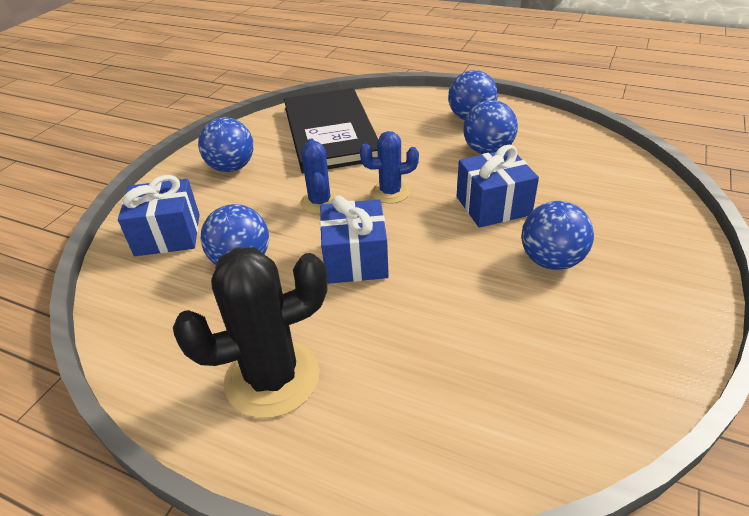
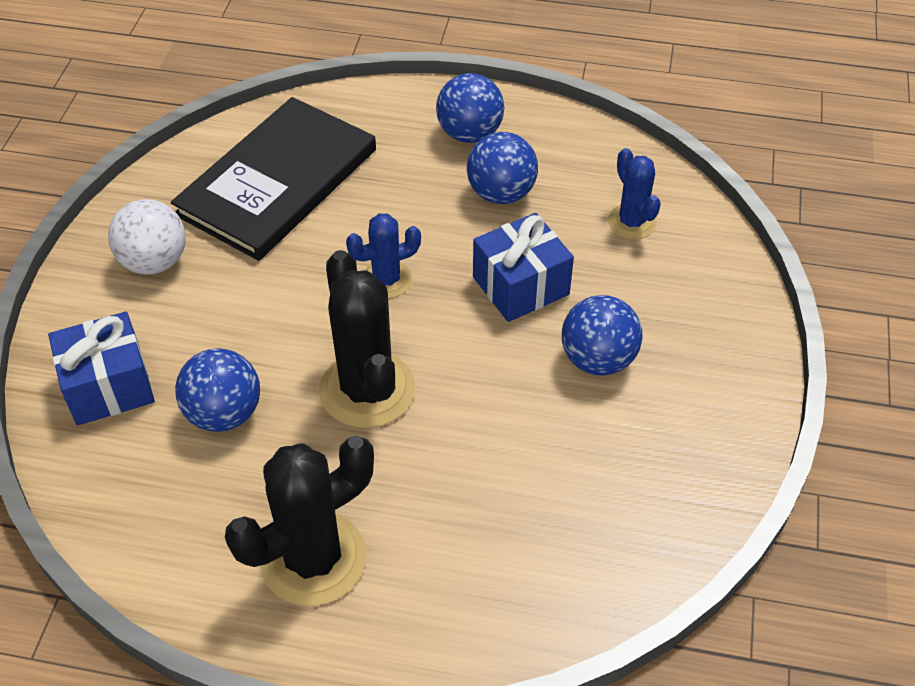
camera: 15 degrees left, 10 degrees up
blue ball [198,117,254,172] -> white ball [108,199,186,275]
black book [284,88,378,173] -> black book turned 60 degrees clockwise [171,97,376,261]
blue cactus [300,138,338,214] -> blue cactus moved to [608,148,661,239]
blue gift [320,195,389,284] -> black cactus [319,250,415,428]

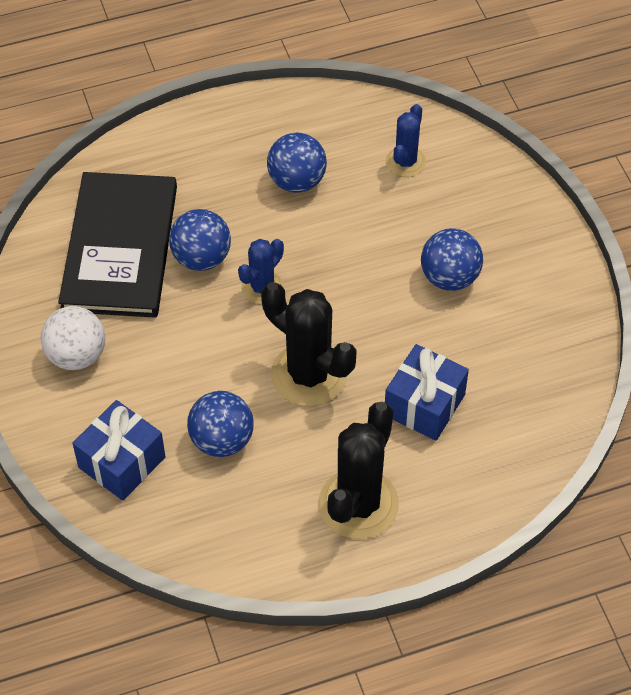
camera: 30 degrees left, 5 degrees up
blue ball [436,73,504,143] -> blue ball moved to [169,209,231,271]
blue gift [473,213,574,322] -> blue gift moved to [385,344,469,441]
blue cactus [608,148,661,239] -> blue cactus turned 75 degrees clockwise [386,104,426,177]

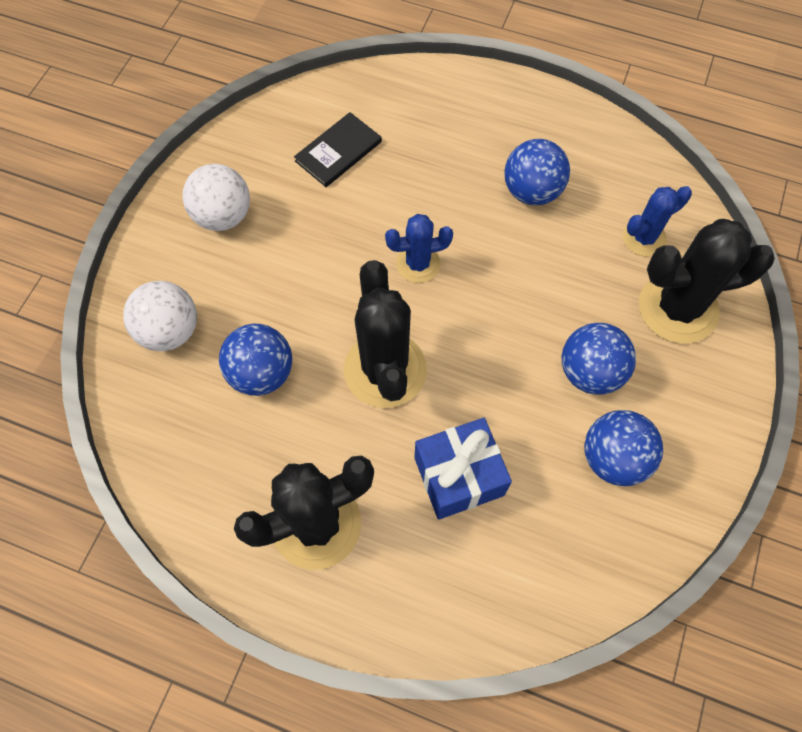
camera: 40 degrees right, 10 degrees up
black book [58,172,177,318] -> black book [294,112,382,187], size x0.48
blue gift [72,400,165,501] -> white ball [123,281,197,351]
blue ball [169,209,231,271] -> blue ball moved to [584,410,663,486]
none -> black cactus [638,219,775,343]

